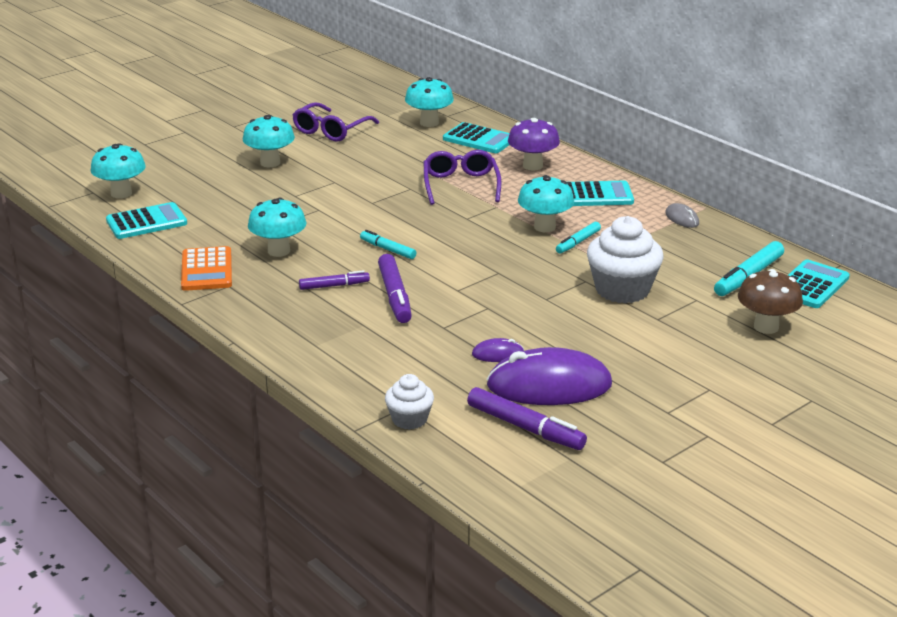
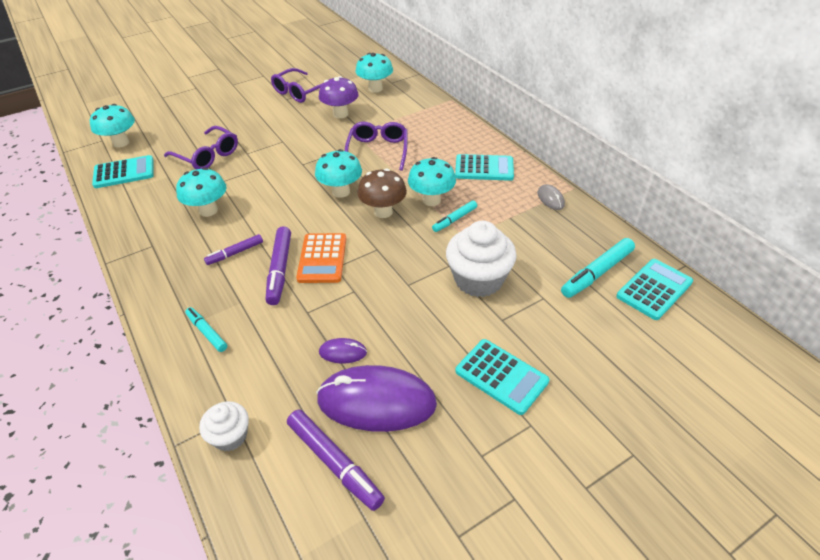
camera: 10 degrees right, 15 degrees up
orange calculator [181,246,232,291] -> orange calculator moved to [296,233,346,283]
turquoise mushroom [243,115,295,167] -> turquoise mushroom moved to [315,149,362,198]
purple marker [299,270,370,290] -> purple marker turned 150 degrees clockwise [204,234,263,265]
turquoise marker [360,230,416,259] -> turquoise marker moved to [185,307,227,352]
turquoise calculator [443,122,510,153] -> turquoise calculator moved to [455,339,549,415]
purple mushroom [508,118,560,171] -> purple mushroom moved to [319,76,359,118]
brown mushroom [738,269,803,334] -> brown mushroom moved to [357,168,407,218]
none -> purple glasses [164,126,238,169]

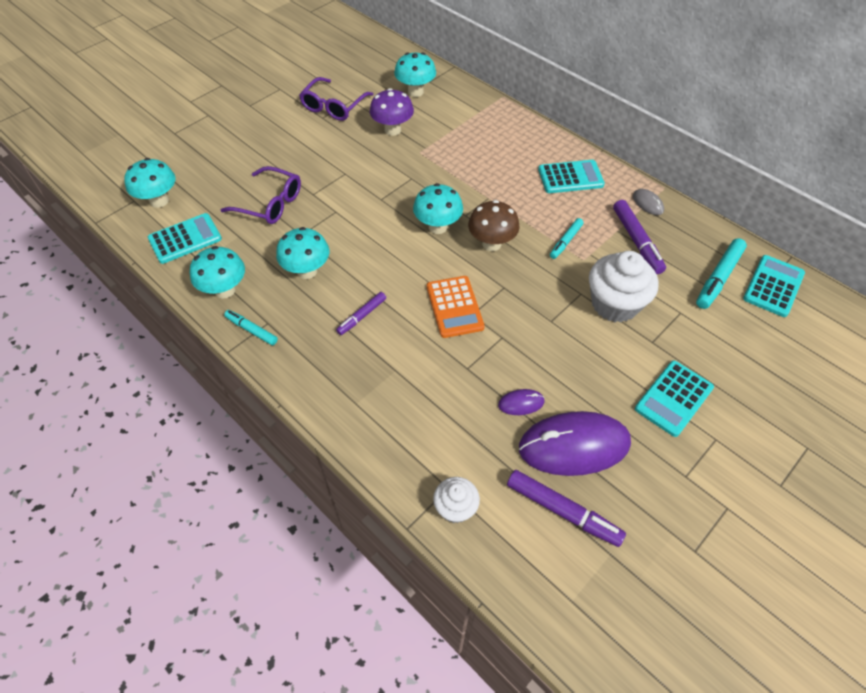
camera: 15 degrees left, 10 degrees up
turquoise marker [185,307,227,352] -> turquoise marker moved to [224,310,278,345]
purple marker [266,226,291,305] -> purple marker moved to [613,200,666,274]
purple glasses [345,122,408,171] -> none
turquoise mushroom [408,157,456,206] -> turquoise mushroom moved to [190,246,245,299]
turquoise calculator [455,339,549,415] -> turquoise calculator turned 105 degrees clockwise [635,361,714,437]

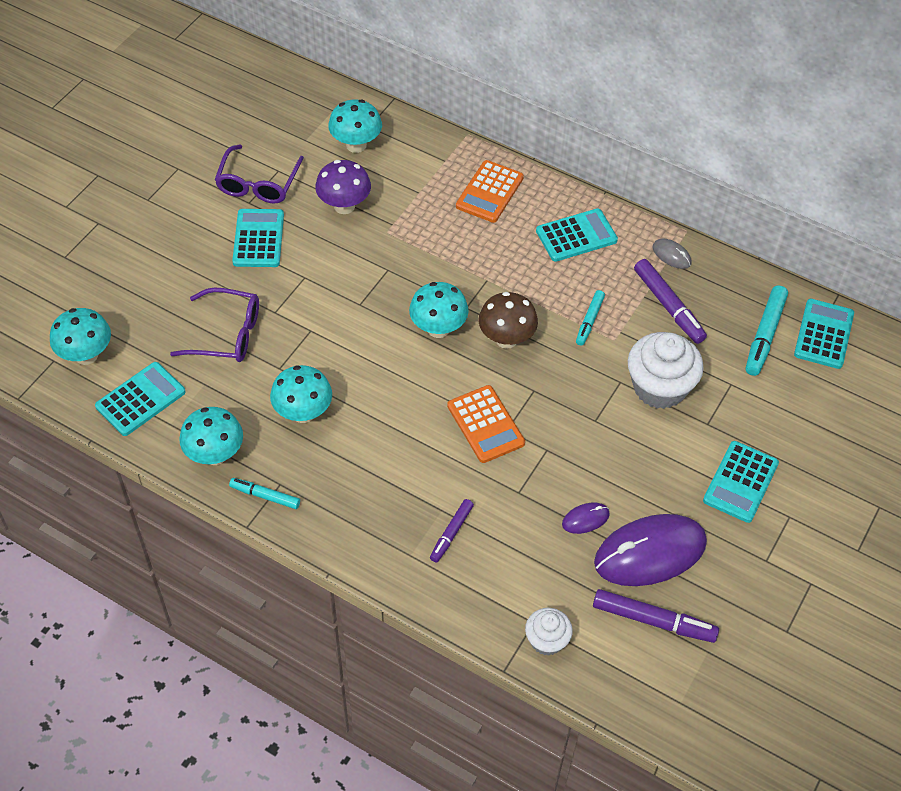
camera: 15 degrees left, 0 degrees up
purple marker [336,292,386,335] -> purple marker moved to [430,499,474,563]
none -> turquoise calculator [232,209,284,267]
none -> orange calculator [456,160,524,223]

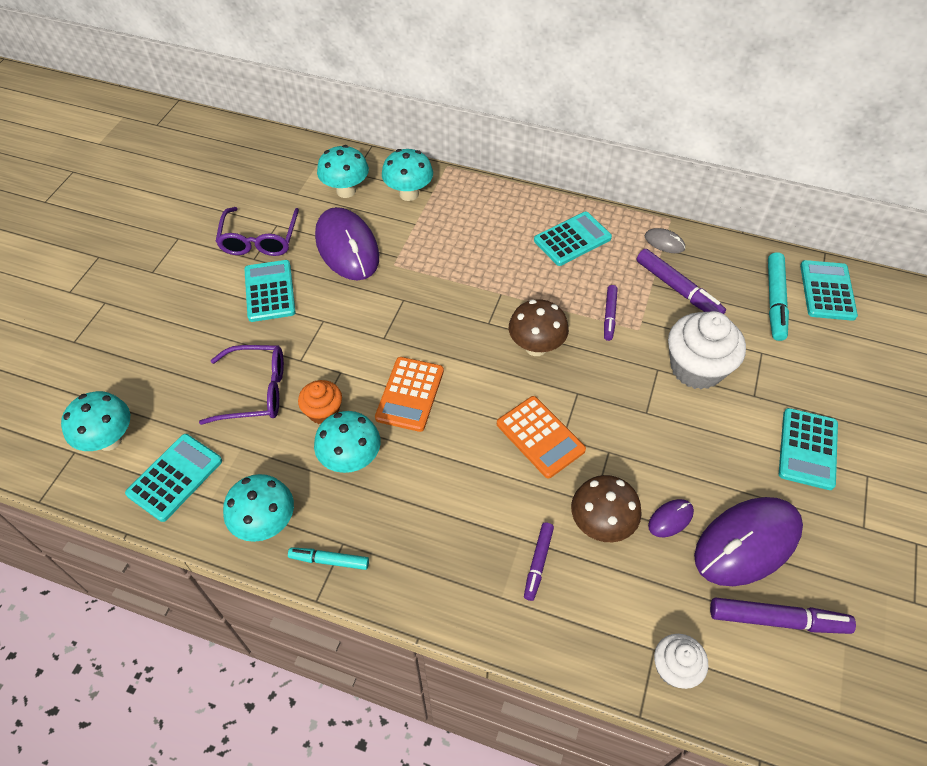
camera: 10 degrees left, 0 degrees up
purple mushroom [315,160,371,214] -> purple mouse [315,207,379,281]
turquoise mushroom [409,282,469,338] -> turquoise mushroom moved to [382,149,433,201]
orange calculator [456,160,524,223] -> orange calculator moved to [375,357,444,432]
turquoise marker [576,290,605,346] -> purple marker [604,285,618,341]
none -> orange cupcake [298,380,342,424]
none -> brown mushroom [571,475,642,542]

